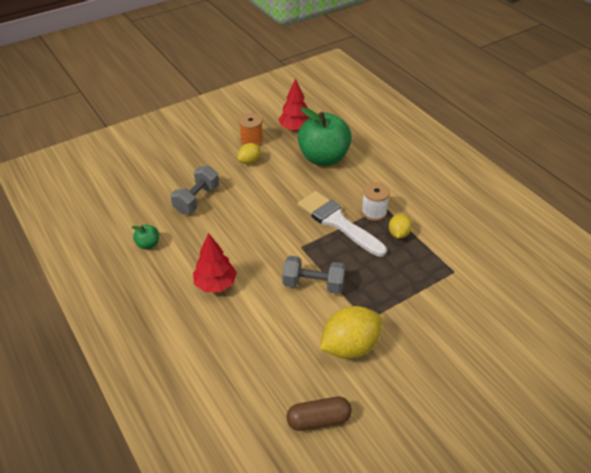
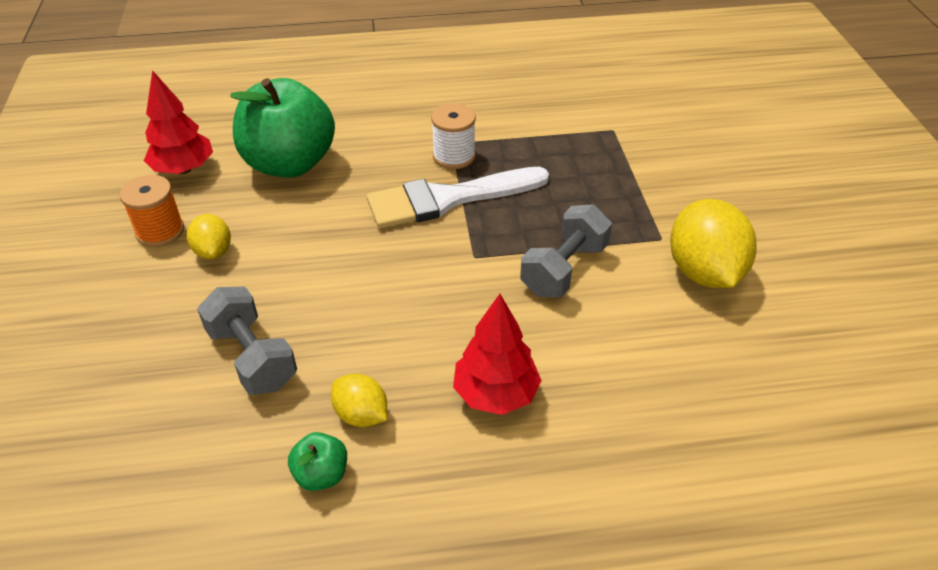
camera: 65 degrees left, 0 degrees up
brown capsule [287,397,352,431] -> none
yellow lemon [389,213,412,238] -> yellow lemon moved to [331,374,387,427]

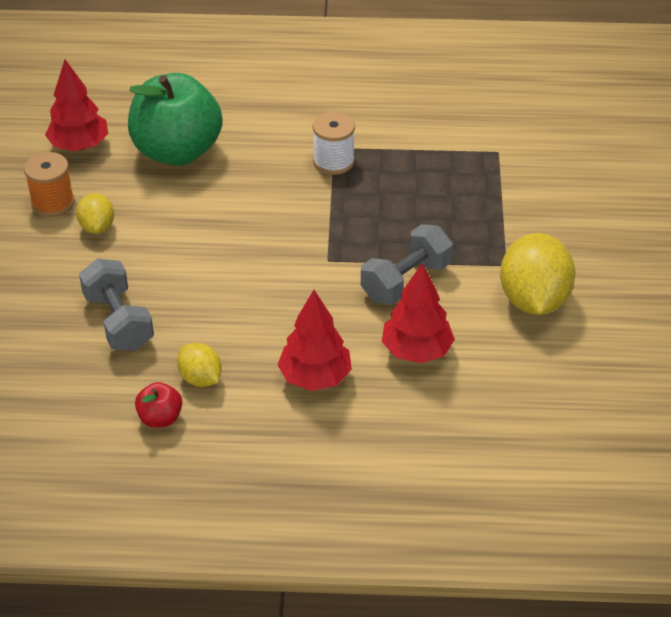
camera: 10 degrees right, 0 degrees up
green apple [288,432,347,491] -> red apple [135,382,182,428]
white brush [367,167,549,229] -> none
none -> red tree [382,263,455,364]

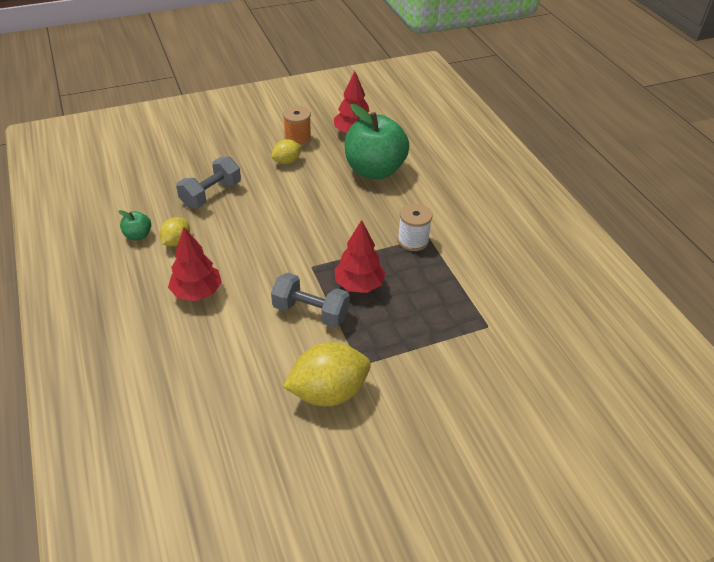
camera: 65 degrees right, 0 degrees up
red apple [135,382,182,428] -> green apple [118,210,151,240]
red tree [382,263,455,364] -> red tree moved to [334,220,386,293]

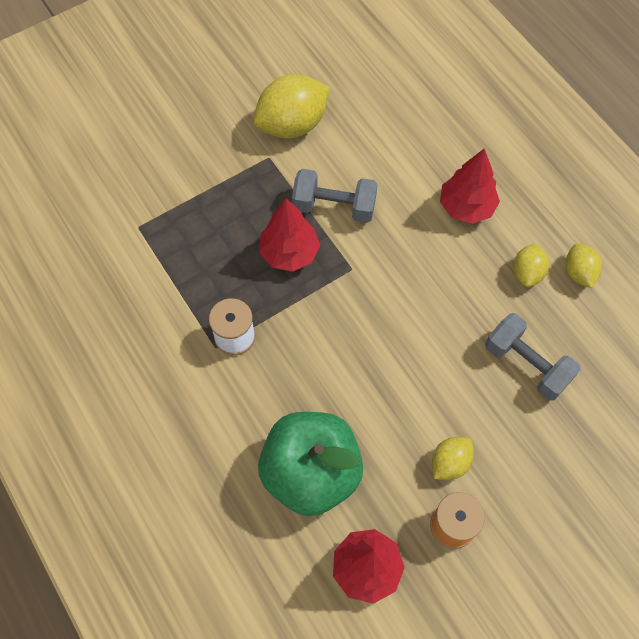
camera: 170 degrees right, 20 degrees up
green apple [118,210,151,240] -> yellow lemon [565,243,602,288]
grey dumbbell [176,156,241,208] -> grey dumbbell turned 75 degrees counterclockwise [485,313,581,400]

